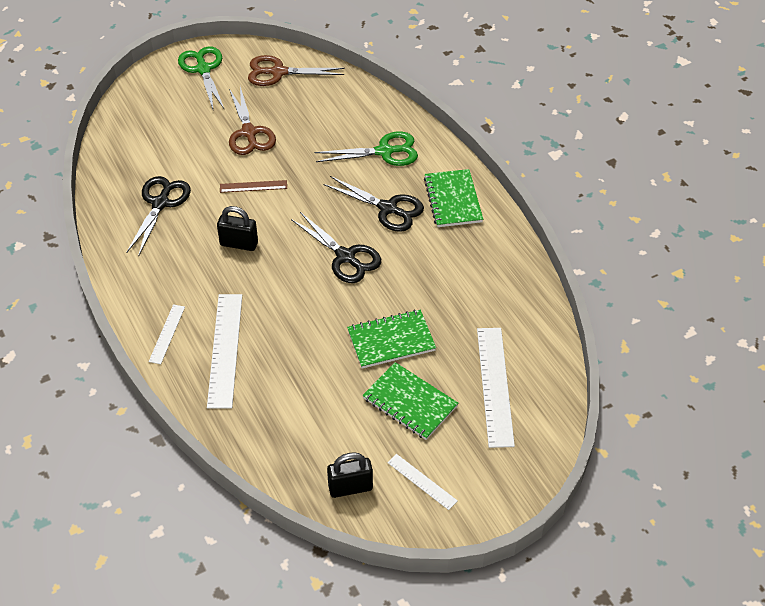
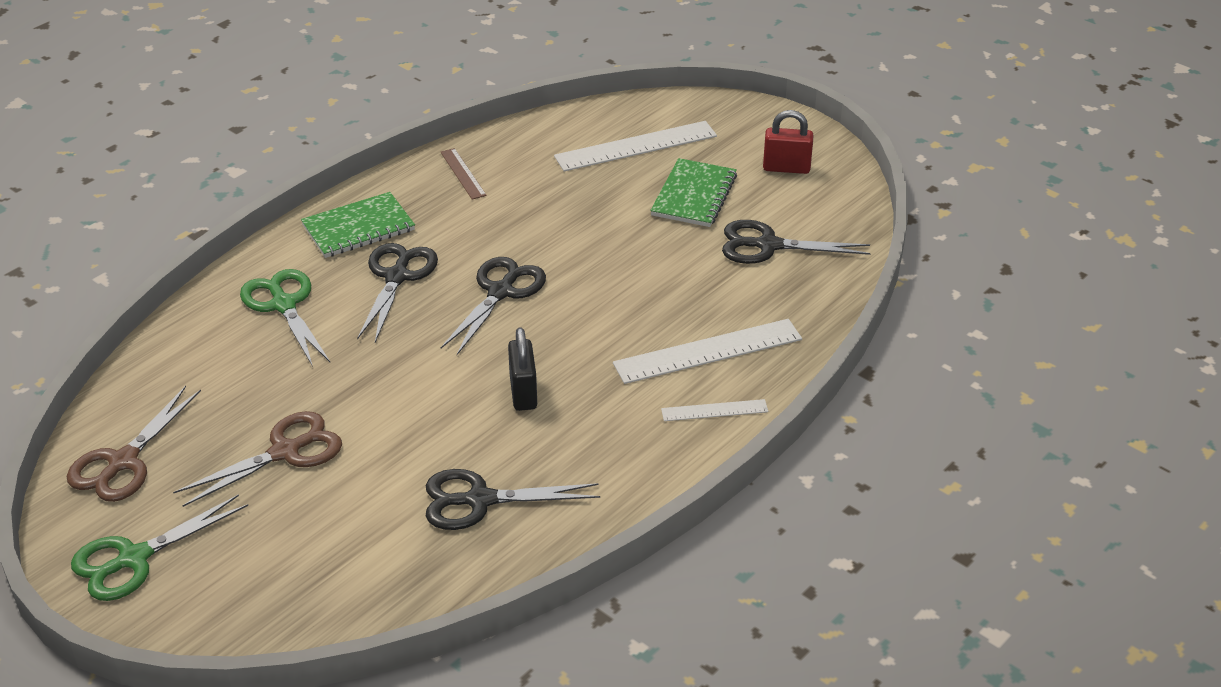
camera: 110 degrees left, 10 degrees down
brown ruler [220,180,287,193] -> brown ruler moved to [441,148,487,199]
brown scissors [248,55,345,86] -> brown scissors turned 45 degrees clockwise [67,386,201,502]
black padlock [327,452,373,498] -> none
green notebook [347,309,436,369] -> none
white ruler [387,454,458,510] -> red padlock [763,110,813,174]
none -> black scissors [722,220,871,264]

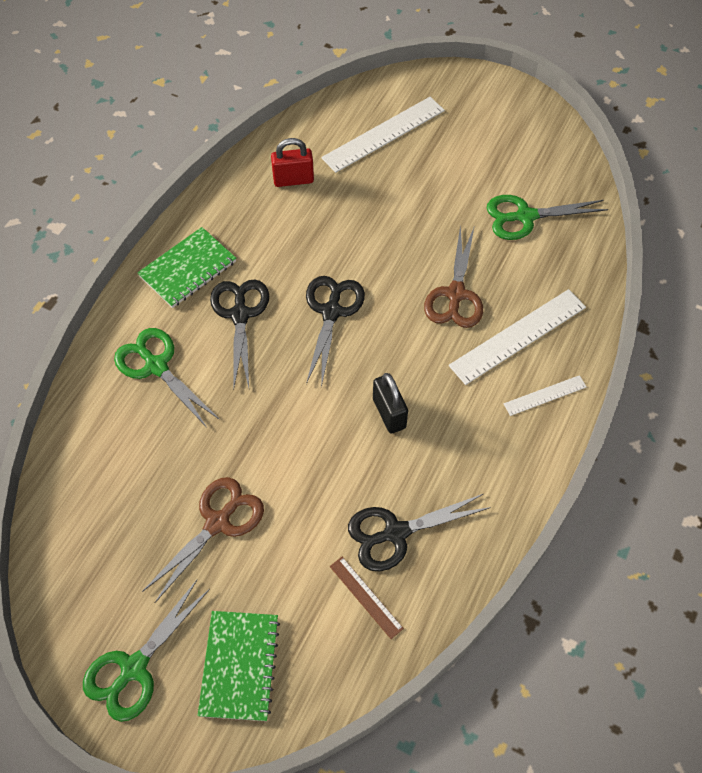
camera: 15 degrees left, 20 degrees up
brown scissors [67,386,201,502] -> brown scissors moved to [424,225,483,328]
brown ruler [441,148,487,199] -> brown ruler moved to [330,557,404,639]
green notebook [650,158,737,227] -> green notebook moved to [198,611,280,721]
black scissors [722,220,871,264] -> green scissors [487,195,608,240]
red padlock [763,110,813,174] -> red padlock moved to [271,138,314,187]

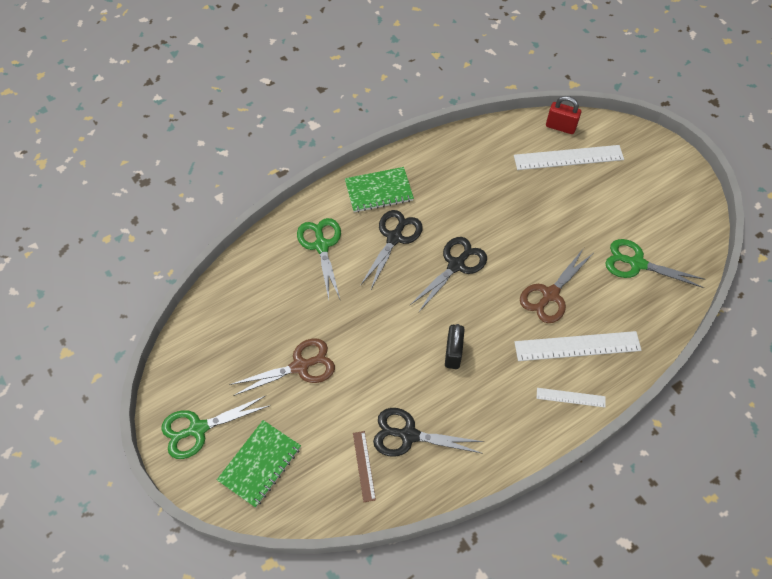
camera: 30 degrees right, 0 degrees up
red padlock [271,138,314,187] -> red padlock moved to [546,96,581,134]

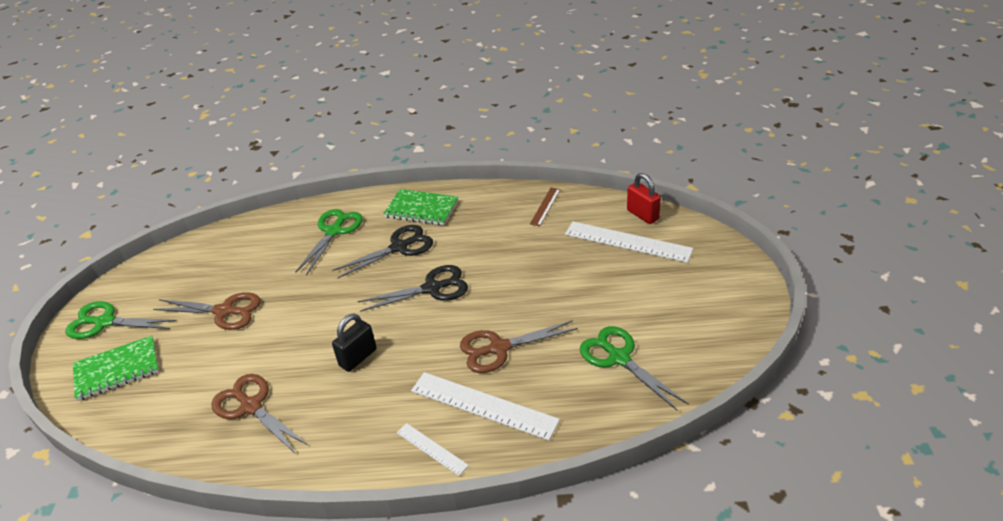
camera: 35 degrees right, 20 degrees down
brown ruler [353,431,376,502] -> brown ruler moved to [530,188,561,226]
black scissors [373,408,484,457] -> brown scissors [211,374,309,454]

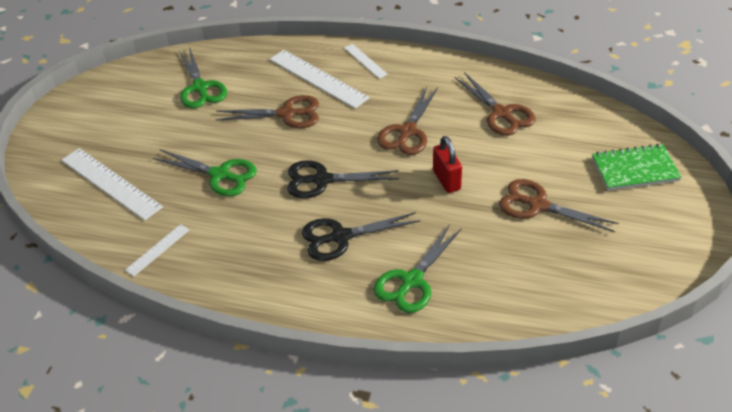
camera: 165 degrees left, 5 degrees up
green scissors [65,301,177,339] -> green scissors moved to [153,149,257,196]
black padlock [332,313,377,372] -> brown scissors [377,86,438,155]
green notebook [383,189,458,225] -> none
brown ruler [530,188,561,226] -> white ruler [125,224,189,277]
red padlock [627,173,661,224] -> red padlock moved to [433,136,462,193]

